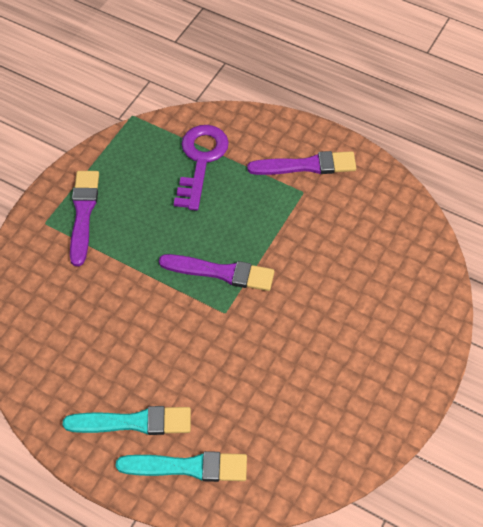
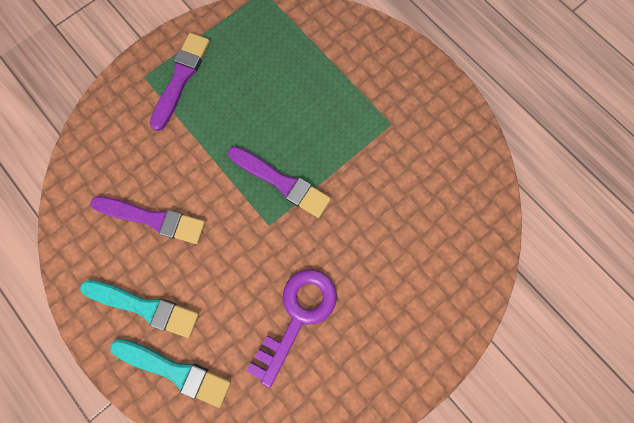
camera: 20 degrees right, 20 degrees up
purple key [174,125,229,211] -> purple key moved to [247,269,337,388]
purple brush [247,151,356,175] -> purple brush moved to [90,196,205,244]

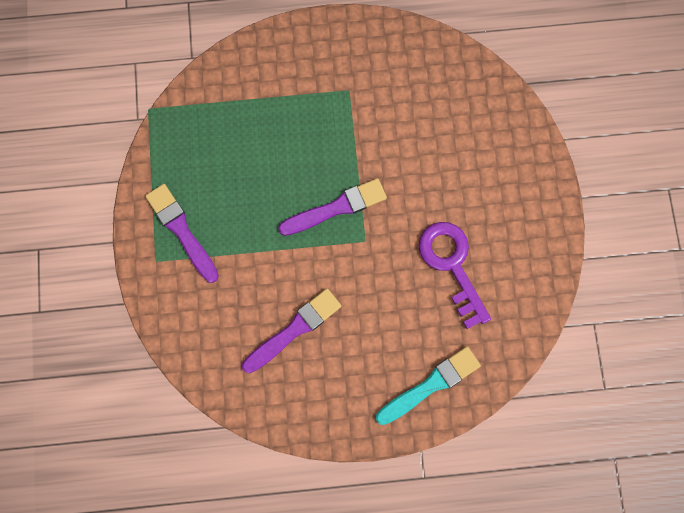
camera: 55 degrees left, 0 degrees up
turquoise brush [80,280,199,338] -> none

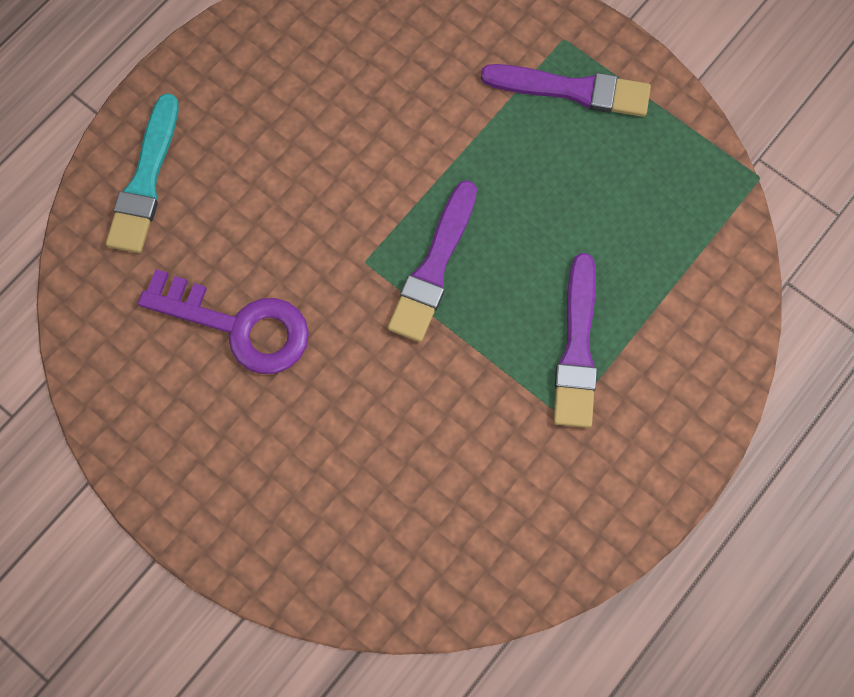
camera: 135 degrees right, 5 degrees down
purple brush [242,288,341,373] -> purple brush moved to [553,253,597,428]

